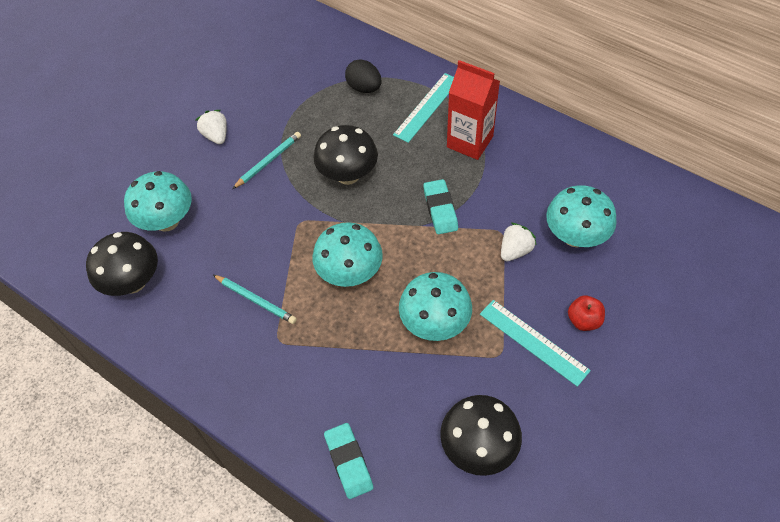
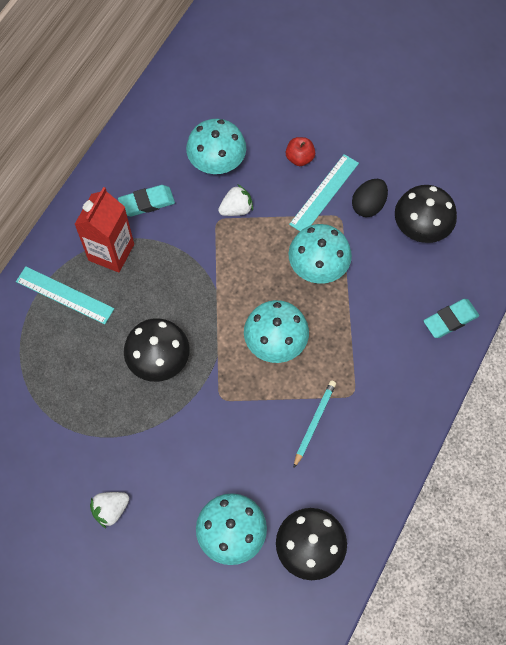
camera: 100 degrees left, 10 degrees up
turquoise pencil [232,132,301,189] -> none
black egg [345,59,382,93] -> black egg moved to [352,179,388,217]
turquoise eraser [423,179,458,234] -> turquoise eraser moved to [118,185,175,216]
white strawberry [501,223,536,261] -> white strawberry turned 120 degrees clockwise [218,184,253,216]

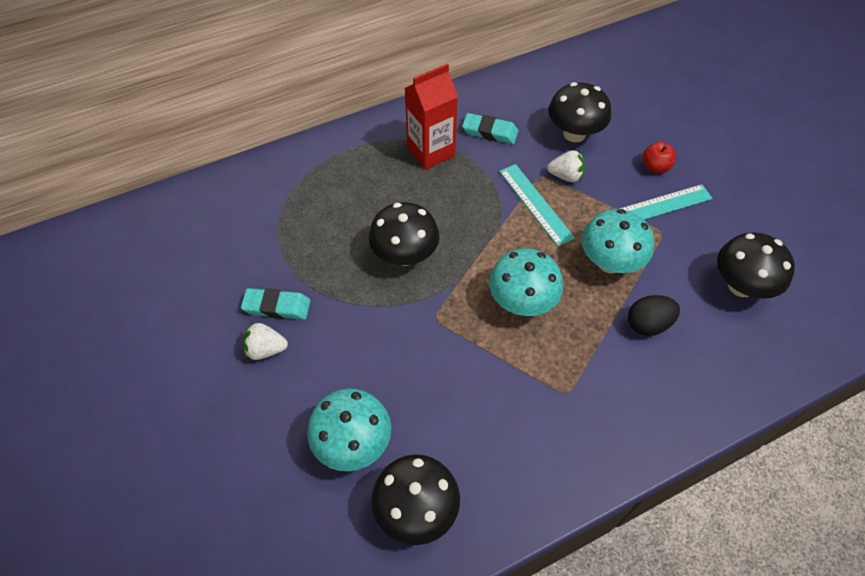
camera: 35 degrees right, 10 degrees down
turquoise ruler [16,266,114,324] -> turquoise ruler moved to [499,164,575,246]
turquoise mushroom [186,119,246,174] -> black mushroom [548,82,611,142]
turquoise pencil [293,380,336,468] -> none
black egg [352,179,388,217] -> black egg moved to [628,295,680,336]
turquoise eraser [424,299,479,338] -> turquoise eraser moved to [241,288,310,320]

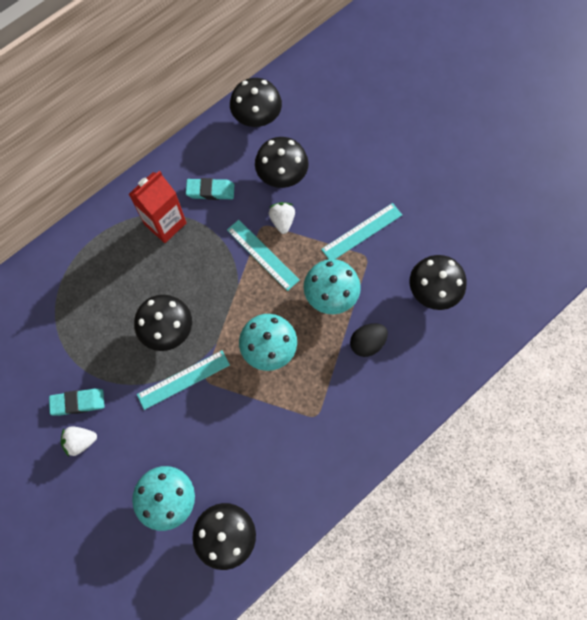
camera: 15 degrees left, 15 degrees up
white strawberry [547,150,585,182] -> white strawberry turned 90 degrees counterclockwise [269,202,295,234]
red apple [643,142,676,173] -> none
none -> turquoise ruler [137,351,230,410]
none -> black mushroom [230,78,282,127]

